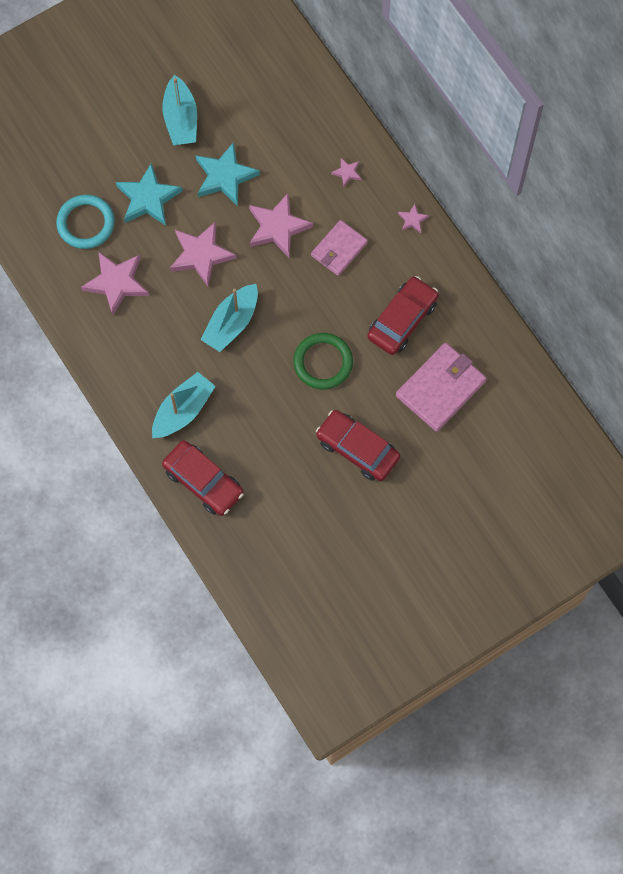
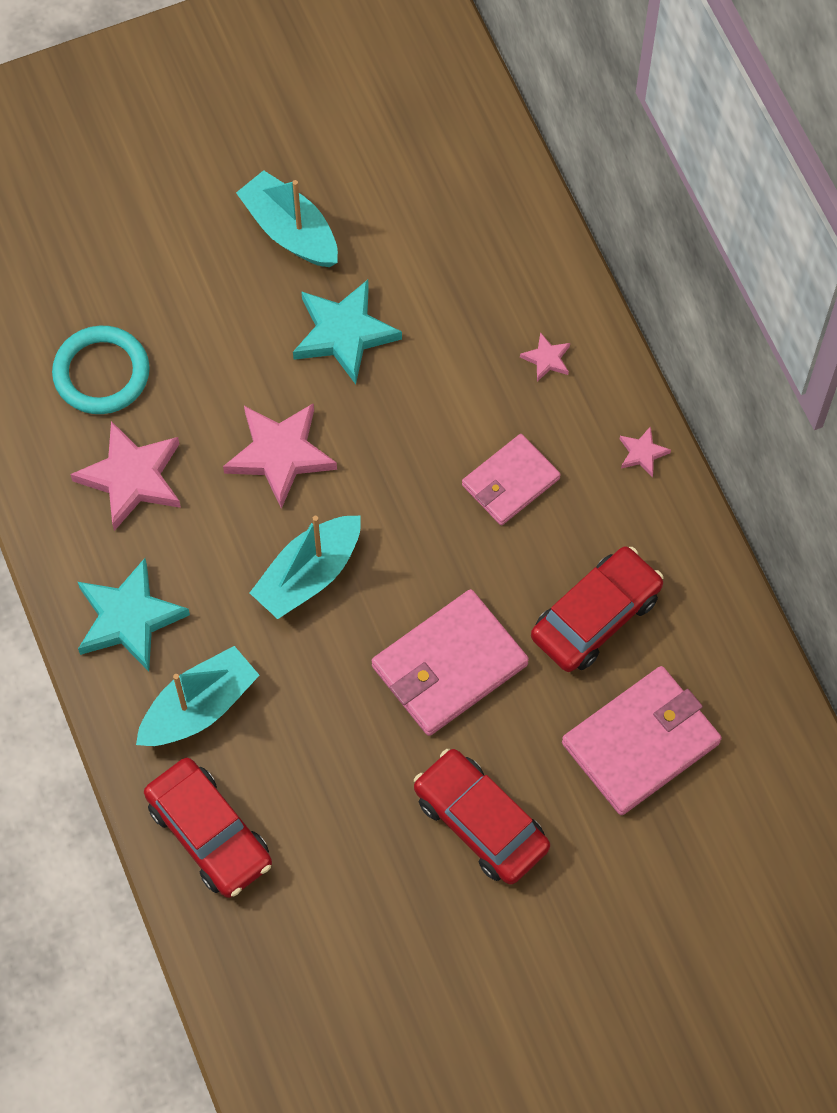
camera: 10 degrees right, 5 degrees down
turquoise star [116,163,182,226] -> turquoise star moved to [78,558,190,671]
turquoise boat [162,75,197,145] -> turquoise boat turned 135 degrees clockwise [236,170,338,267]
pink star [249,193,313,258] -> none
green ring [293,333,353,389] -> pink wallet [372,589,529,736]

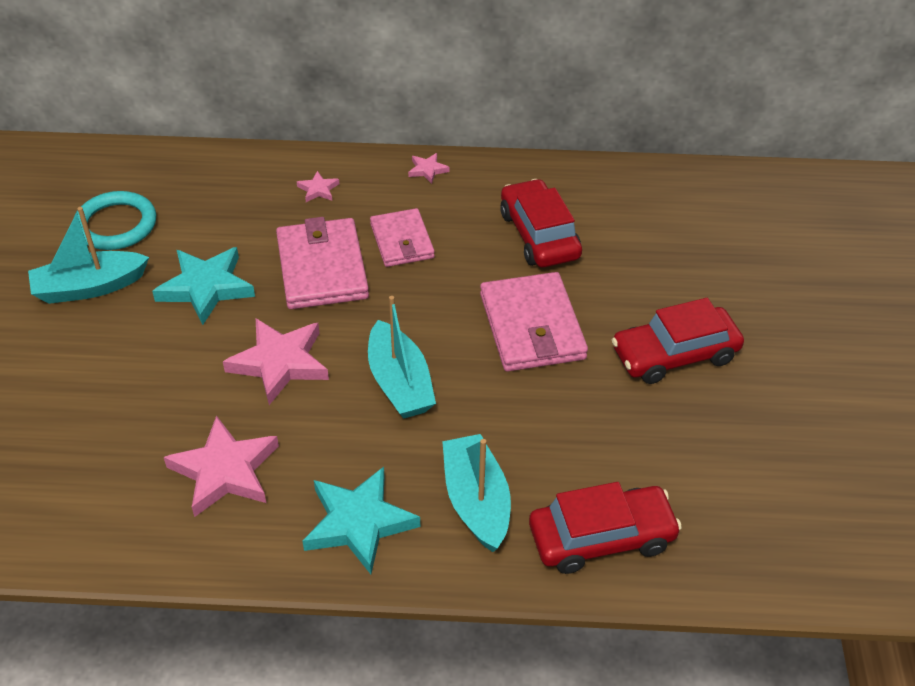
camera: 65 degrees left, 20 degrees down
turquoise ring [52,326,150,414] -> turquoise ring moved to [74,191,156,250]
pink wallet [562,666,722,815] -> pink wallet moved to [276,217,369,309]

